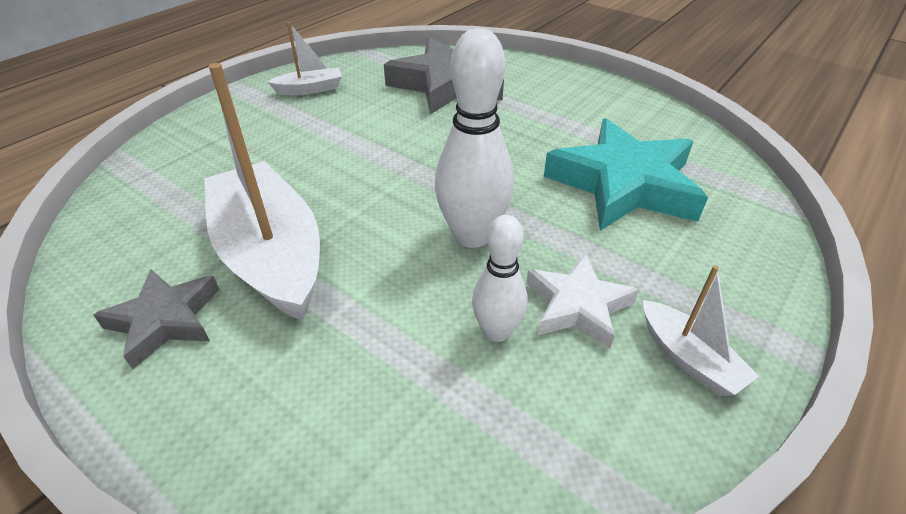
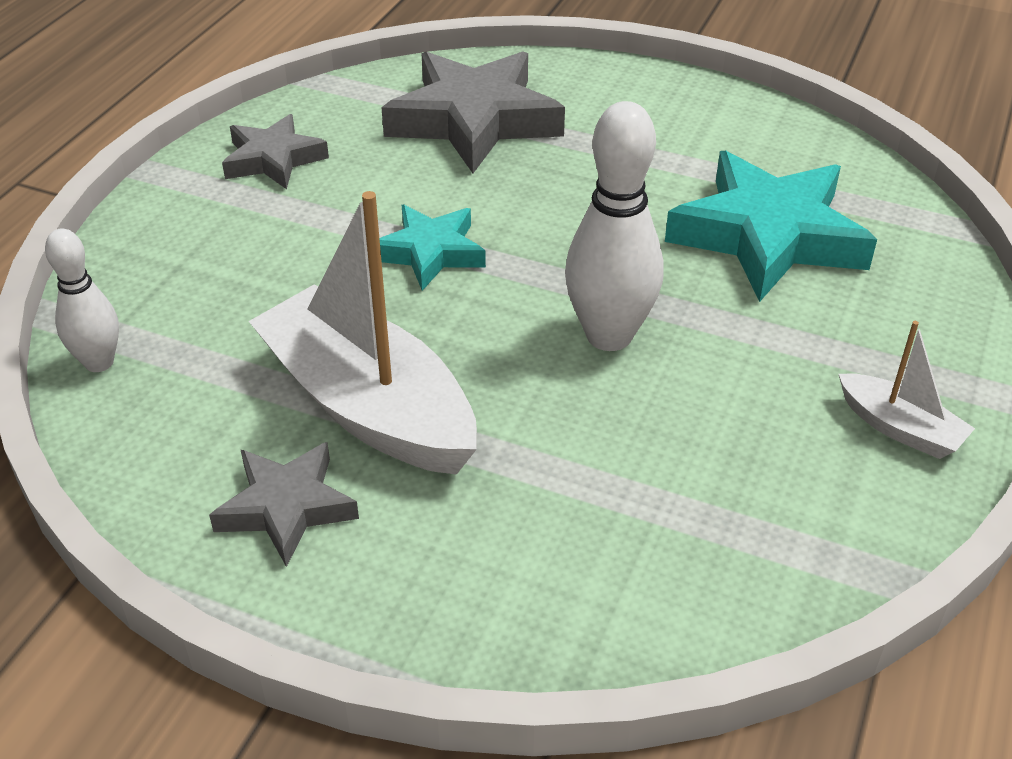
camera: 15 degrees left, 0 degrees up
white boat [268,22,342,95] -> grey star [222,114,329,189]
white bowling pin [472,215,527,342] -> white bowling pin moved to [45,228,119,372]
white star [526,253,639,349] -> none
none -> turquoise star [379,205,486,291]

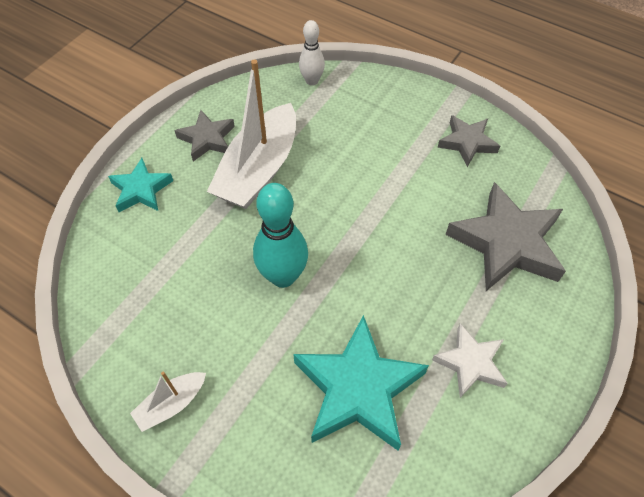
camera: 100 degrees right, 15 degrees up
white boat [249,191,477,475] -> white boat turned 150 degrees clockwise [207,59,296,209]
turquoise star [379,205,486,291] -> turquoise star moved to [108,158,173,212]
white bowling pin [565,101,664,351] -> turquoise bowling pin [253,183,308,288]
none -> white star [432,323,508,398]

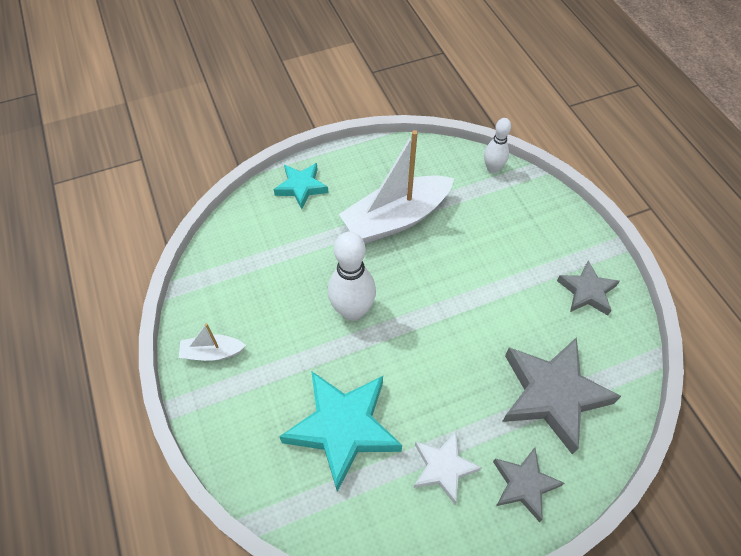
camera: 35 degrees right, 0 degrees up
grey star [174,110,235,162] -> grey star moved to [493,447,564,522]
turquoise bowling pin [253,183,308,288] -> white bowling pin [328,232,376,321]

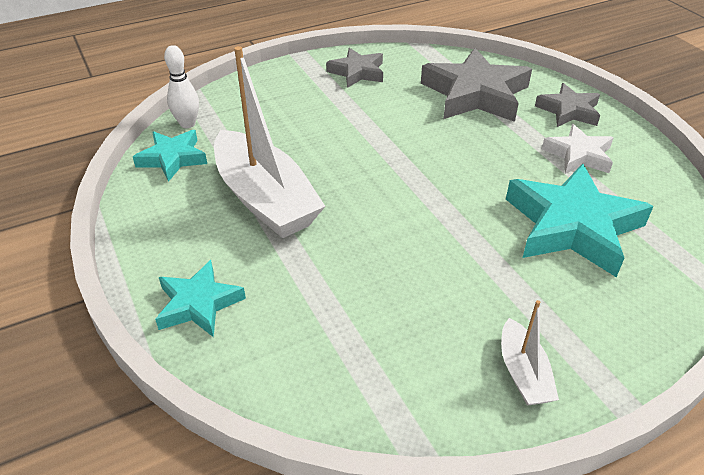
camera: 95 degrees left, 15 degrees down
white bowling pin [328,232,376,321] -> none
none -> turquoise star [133,130,207,182]

